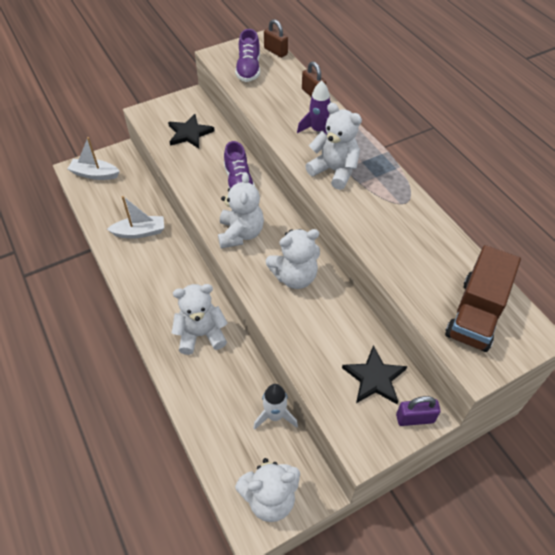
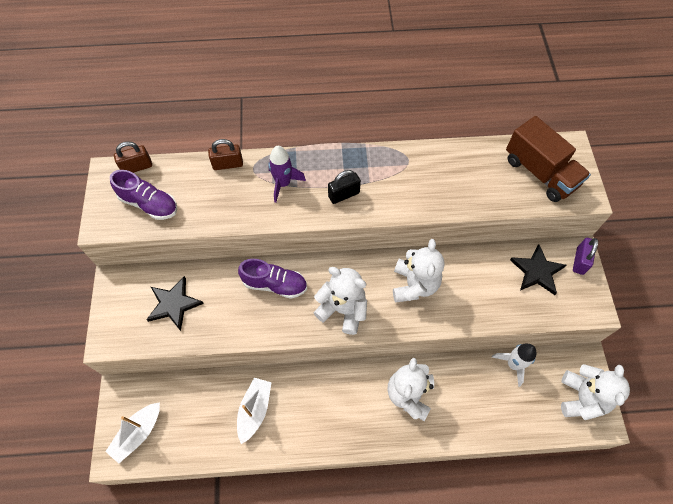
camera: 65 degrees left, 10 degrees up
white teddy bear [305,103,362,190] -> black padlock [328,170,361,204]

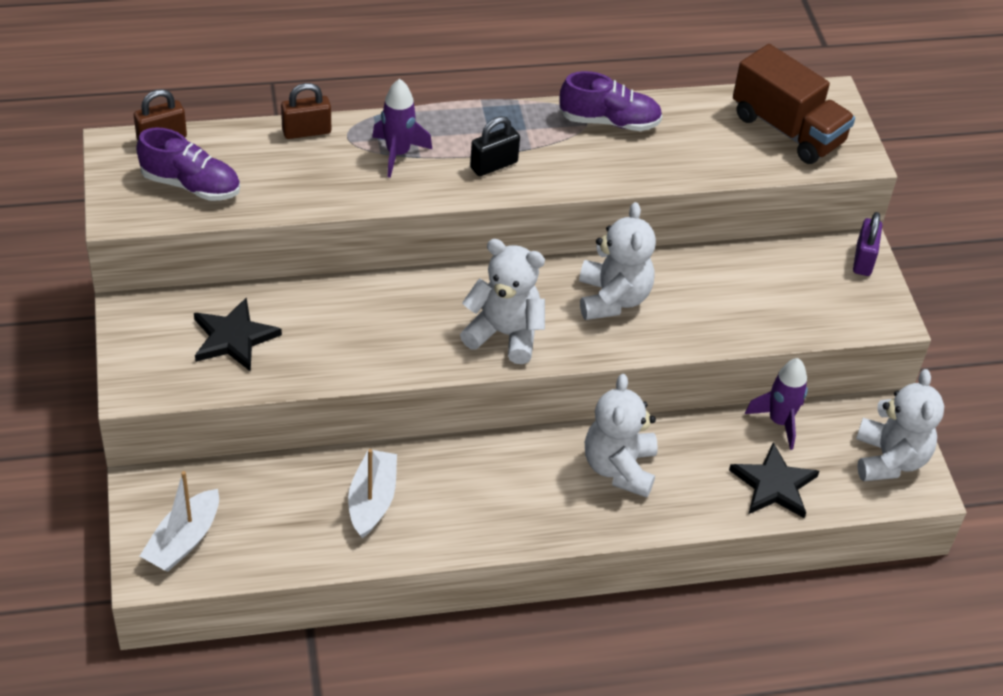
camera: 10 degrees left, 15 degrees down
purple shoe [238,259,307,299] -> purple shoe moved to [559,71,662,131]
white rocket [492,344,536,387] -> purple rocket [745,358,808,450]
black star [510,244,566,295] -> black star moved to [729,442,819,518]

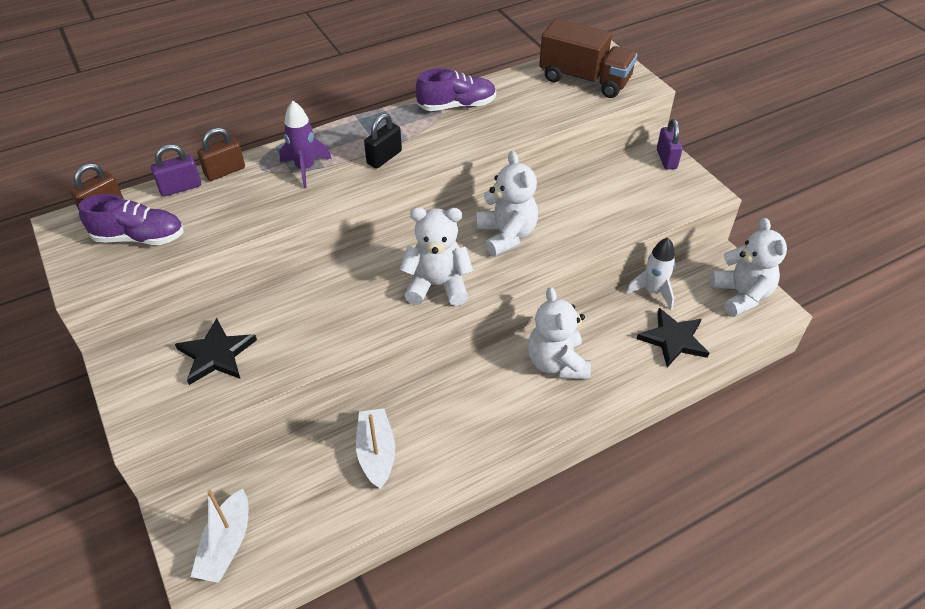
camera: 15 degrees left, 0 degrees up
purple rocket [745,358,808,450] -> white rocket [626,238,675,310]
none -> purple padlock [151,144,201,197]

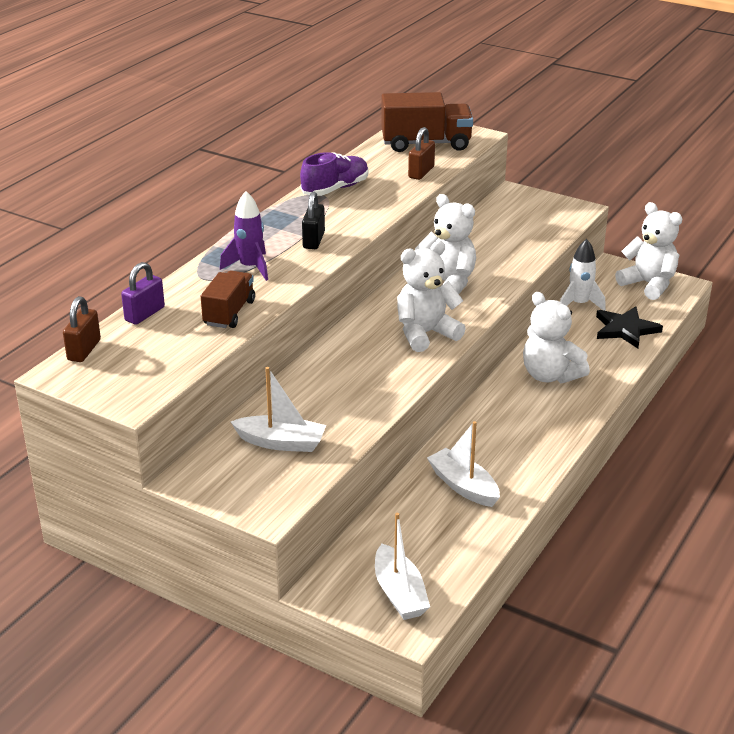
camera: 30 degrees left, 15 degrees down
purple shoe [79,194,184,245] -> none
black star [175,318,257,385] -> white boat [231,367,326,452]
brown padlock [197,127,245,181] -> brown padlock moved to [408,127,435,180]
purple padlock [657,119,683,170] -> none
none -> brown truck [201,271,255,328]

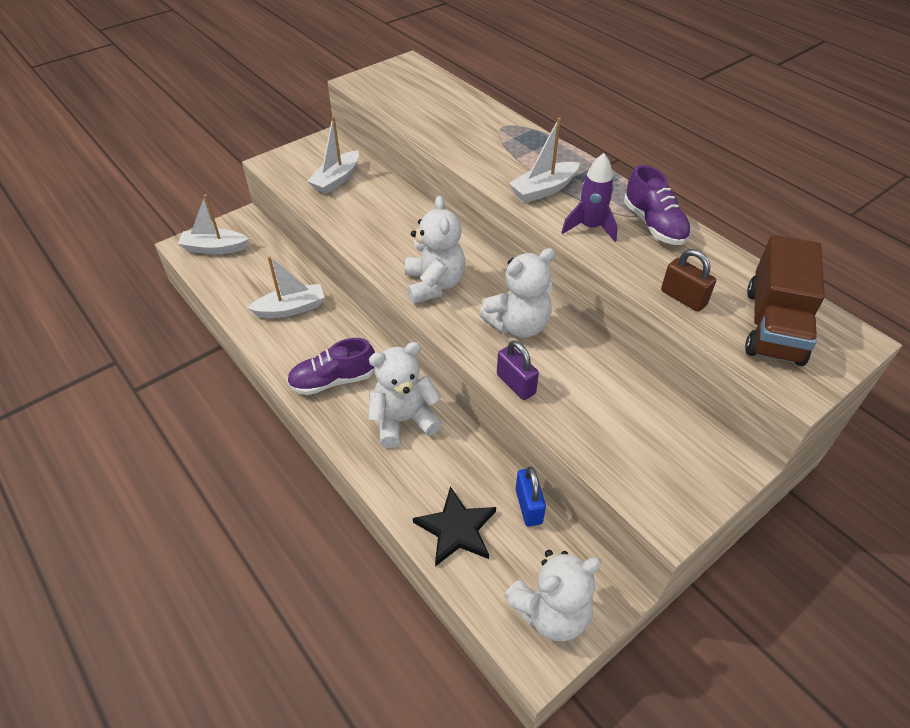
camera: 110 degrees right, 15 degrees up
brown padlock [63,296,101,362] -> none
purple padlock [121,262,165,325] -> purple padlock moved to [497,340,539,400]
brown truck [201,271,255,328] -> none
purple rocket [220,191,268,281] -> purple rocket moved to [561,153,618,242]
black padlock [302,191,325,249] -> white boat [509,118,579,203]
white rocket [560,239,606,311] -> blue padlock [516,467,546,527]
none -> purple shoe [287,338,375,395]

